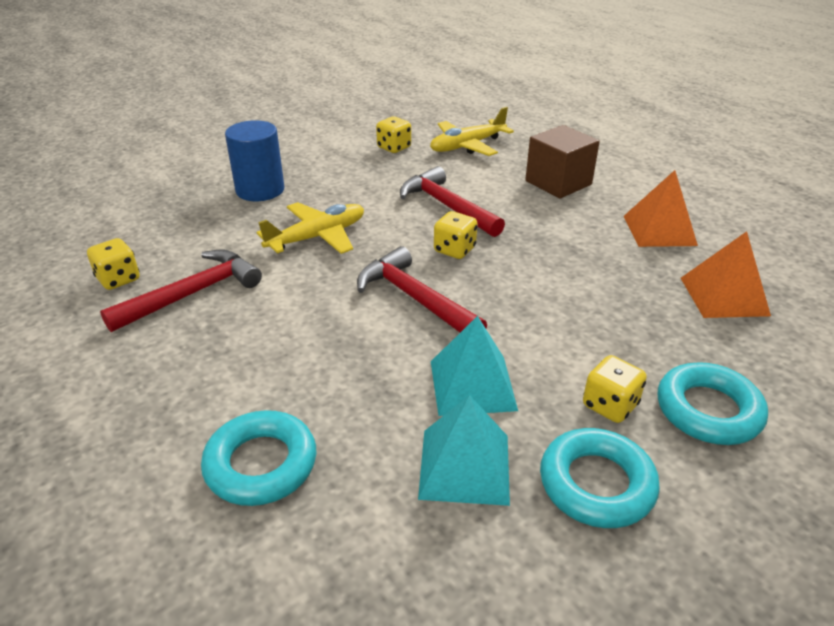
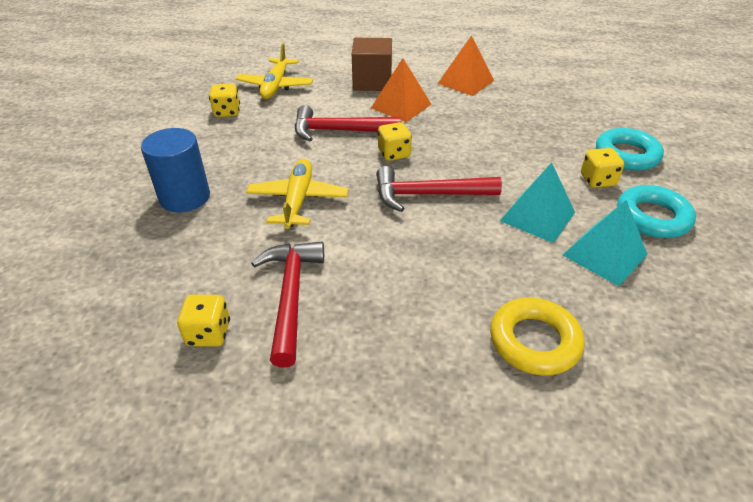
camera: 50 degrees left, 5 degrees up
turquoise ring [201,410,316,506] -> yellow ring [490,298,585,376]
orange pyramid [681,231,771,318] -> orange pyramid moved to [371,58,432,122]

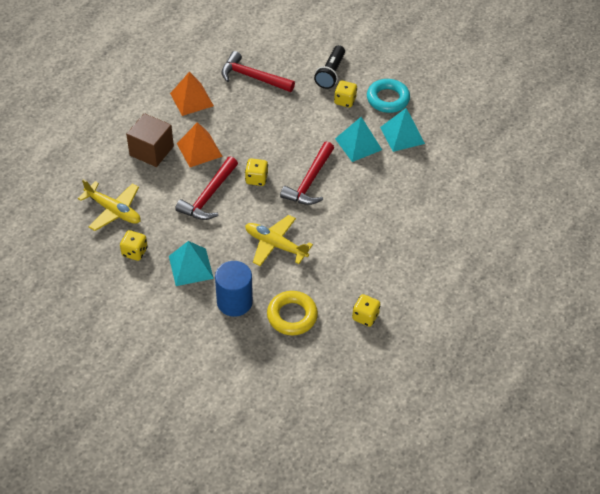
camera: 65 degrees left, 10 degrees up
red hammer [251,242,324,367] -> red hammer moved to [221,51,295,92]
yellow ring [490,298,585,376] -> yellow ring moved to [267,291,318,335]
turquoise ring [596,128,664,171] -> black flashlight [314,45,345,89]
none -> turquoise pyramid [169,241,214,286]

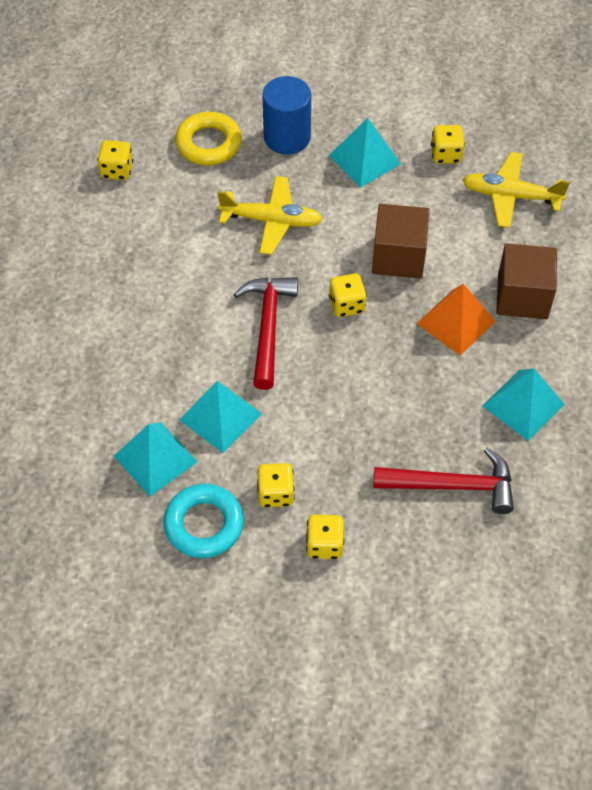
camera: 160 degrees right, 5 degrees up
orange pyramid [170,71,214,116] -> turquoise pyramid [482,368,565,441]
red hammer [175,156,238,220] -> brown cube [372,204,430,279]
black flashlight [314,45,345,89] -> yellow dice [306,514,344,559]

